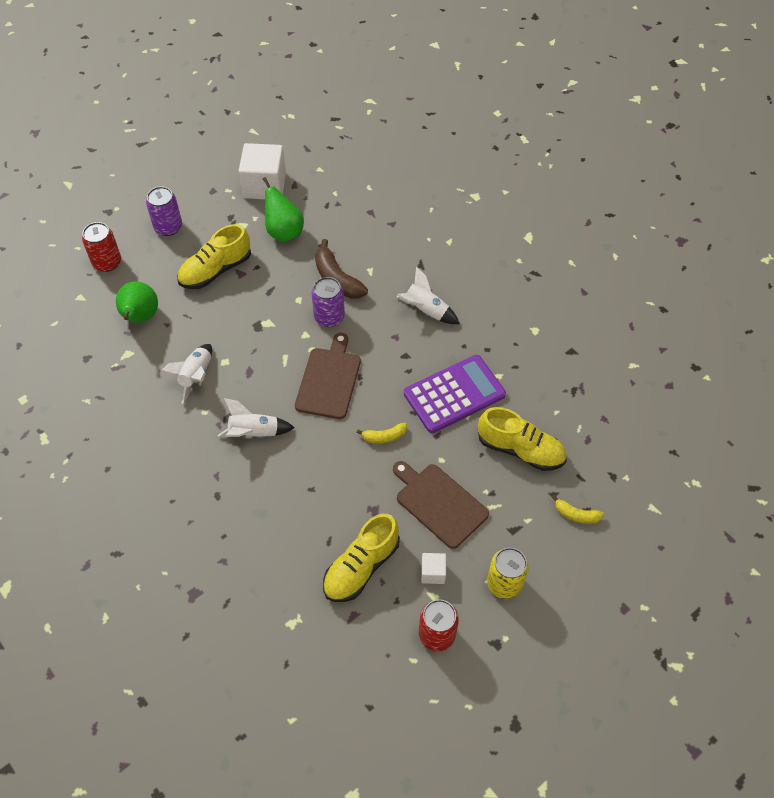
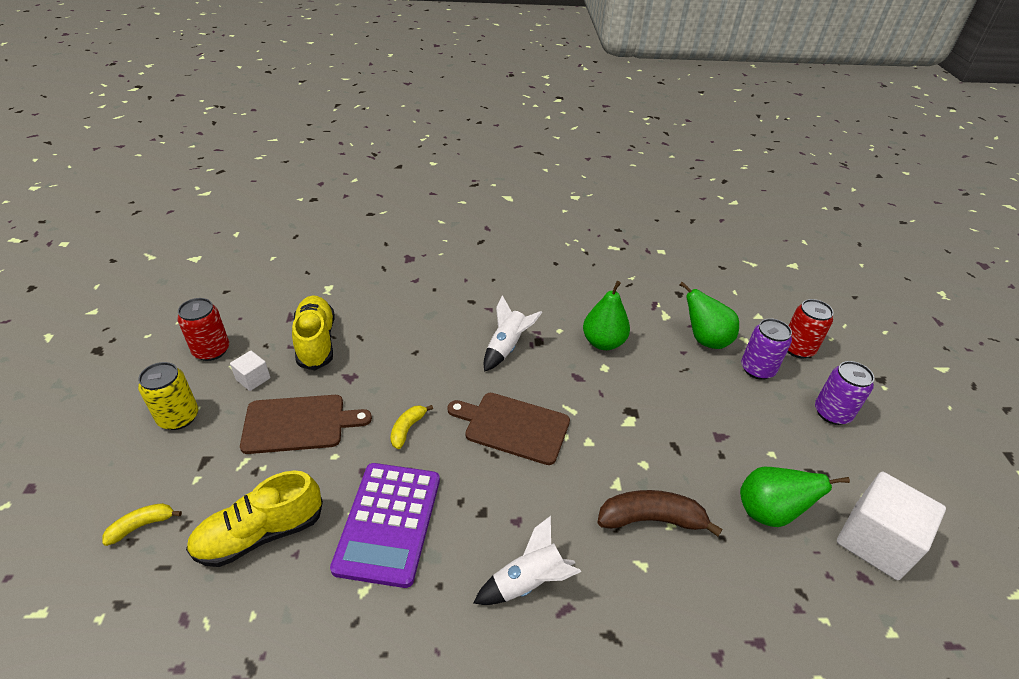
camera: 125 degrees right, 15 degrees down
white rocket [161,344,212,404] -> green pear [583,281,630,350]
yellow shoe [177,224,251,289] -> none
brown cutting board [295,333,361,419] -> brown cutting board turned 150 degrees clockwise [447,393,570,465]
purple can [311,277,345,327] -> purple can moved to [741,318,792,380]

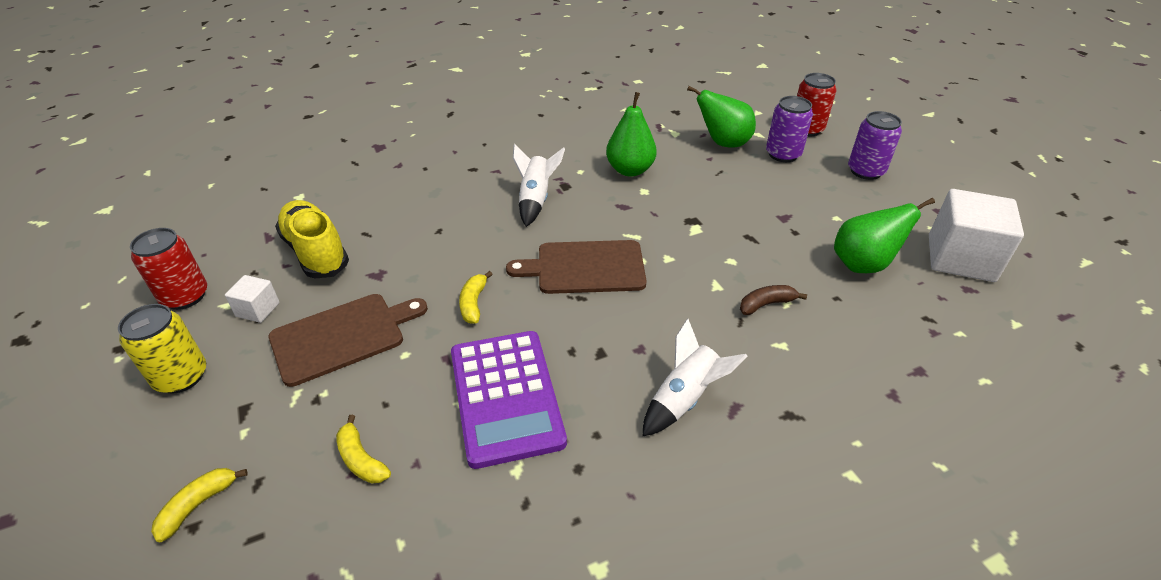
camera: 20 degrees left, 0 degrees up
yellow shoe [186,471,323,567] -> yellow banana [336,415,391,484]
brown banana [597,490,723,537] -> brown banana [740,285,807,315], size x0.57

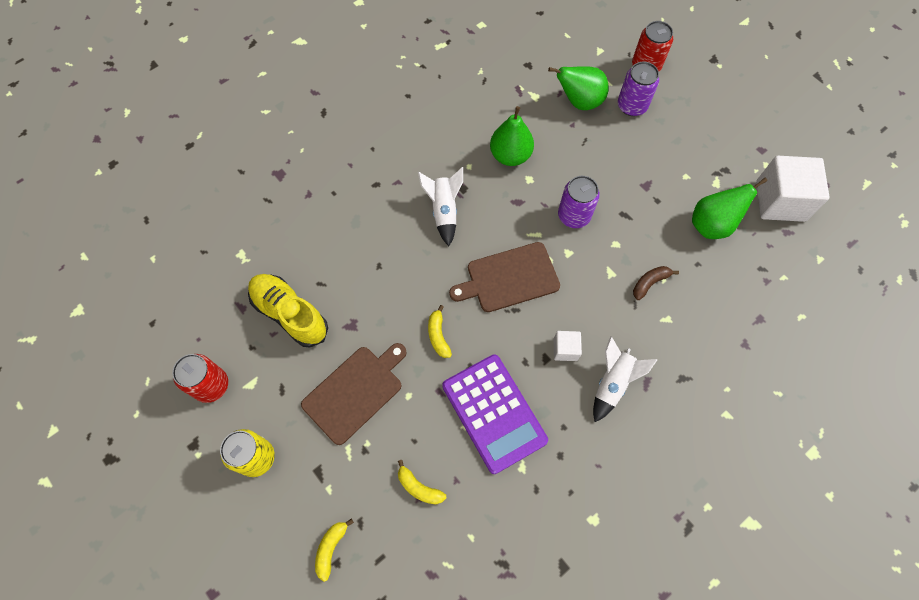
camera: 15 degrees left, 25 degrees up
white cube [225,275,280,323] -> white cube moved to [554,331,582,361]
purple can [848,111,902,180] -> purple can moved to [558,176,600,228]

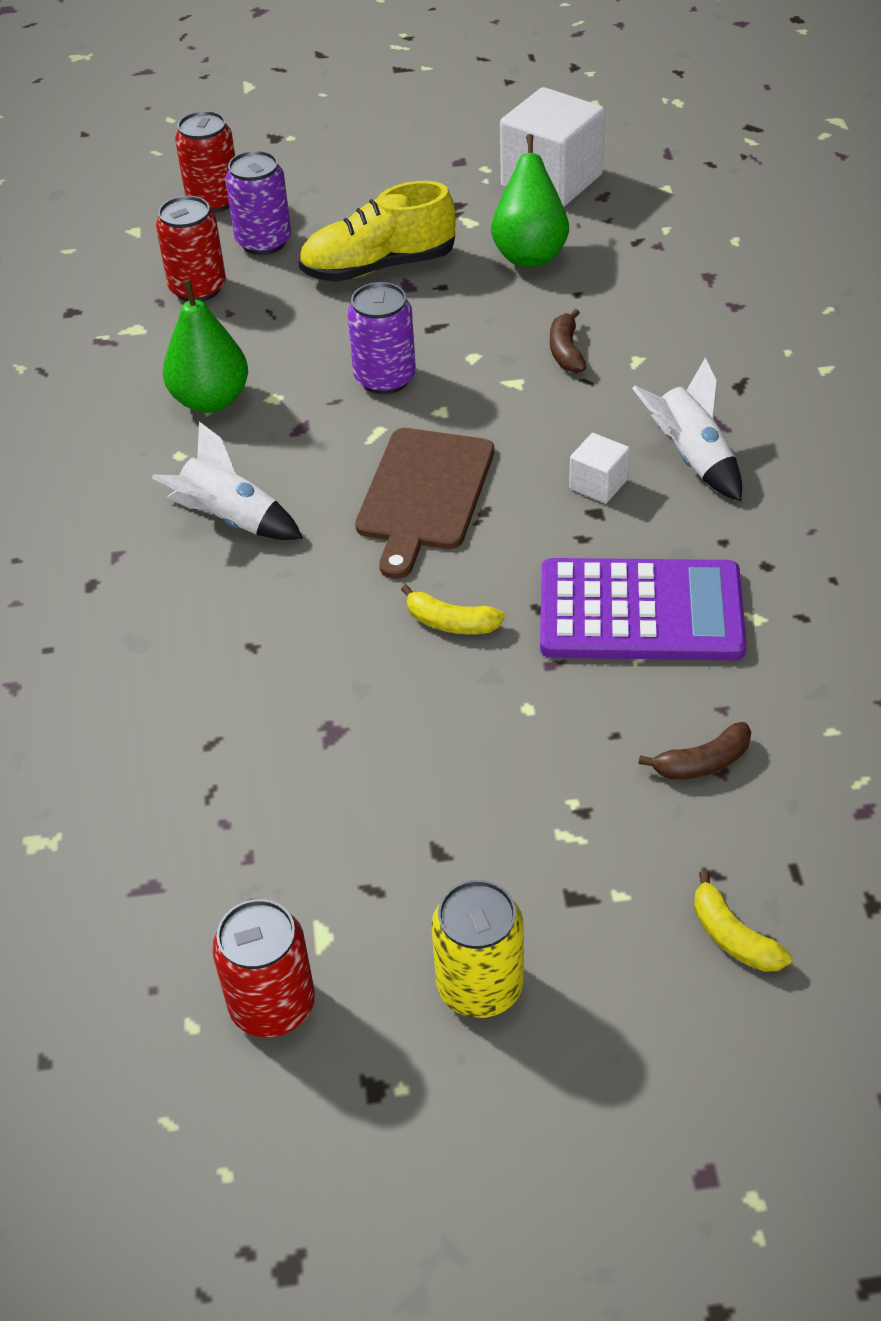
camera: 55 degrees left, 20 degrees down
yellow shoe [248,274,328,347] -> yellow shoe moved to [298,181,456,282]
brown cutting board [301,343,407,445] -> none
yellow banana [398,460,446,504] -> brown banana [639,722,751,780]
green pear [548,66,609,110] -> red can [156,196,226,302]

